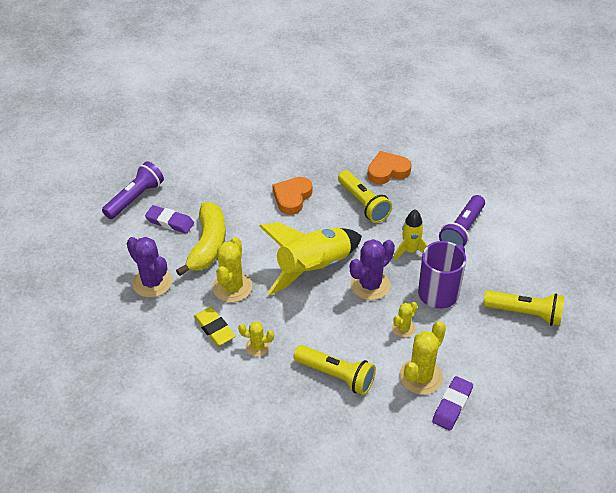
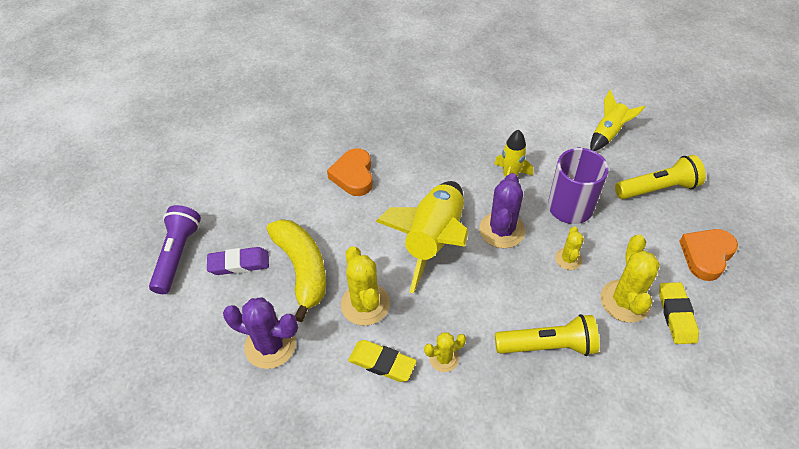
camera: 30 degrees left, 5 degrees up
yellow flashlight [338,170,392,223] -> none
orange heart [367,151,412,184] -> orange heart moved to [679,229,738,281]
purple eraser [432,376,473,431] -> yellow eraser [659,282,699,344]
purple flashlight [439,195,485,247] -> none
none -> yellow rocket [590,89,645,151]

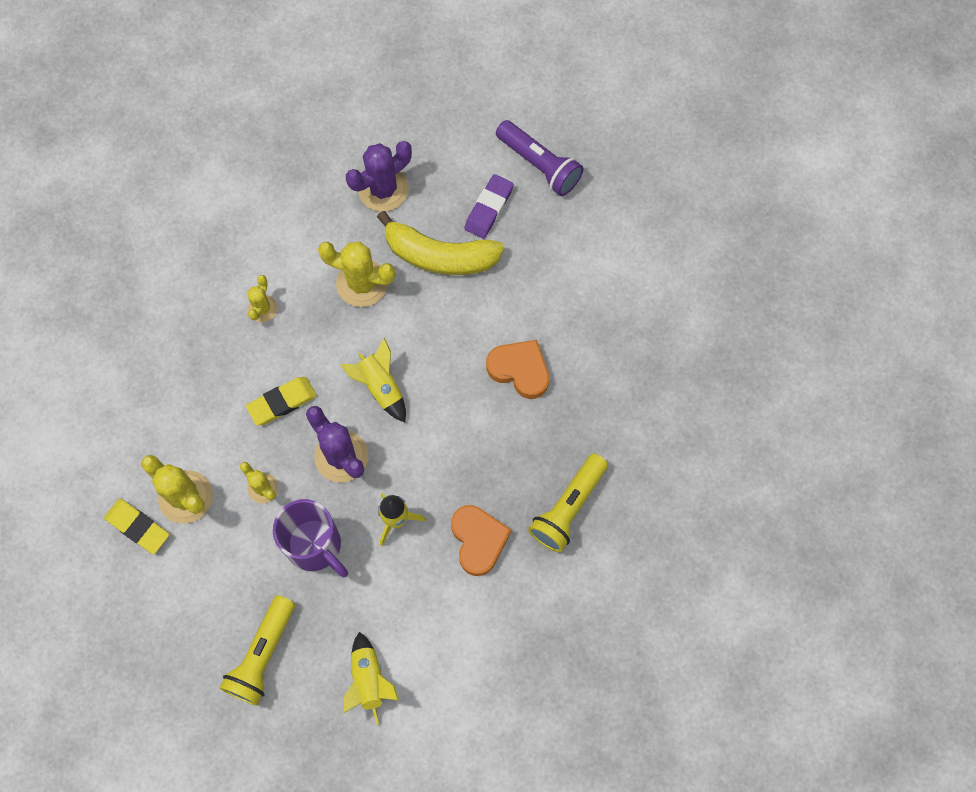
camera: 125 degrees right, 20 degrees up
yellow eraser [348,340,417,382] -> yellow eraser moved to [246,377,317,425]
yellow rocket [375,181,468,293] -> yellow rocket [340,338,406,422], size x0.53
yellow flashlight [495,314,599,356] -> yellow flashlight moved to [528,454,608,552]
orange heart [679,229,738,281] -> orange heart moved to [451,505,511,576]

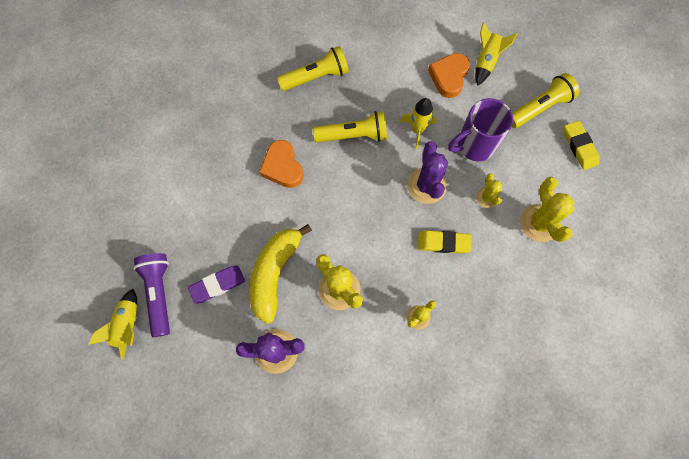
camera: 145 degrees left, 0 degrees up
yellow eraser [104,498,169,554] -> yellow eraser moved to [564,121,600,170]
purple mug [273,499,348,577] -> purple mug turned 105 degrees counterclockwise [448,98,513,161]
yellow rocket [340,338,406,422] -> yellow rocket moved to [88,289,138,360]
yellow banana [377,211,504,275] -> yellow banana turned 120 degrees counterclockwise [250,224,312,324]
orange heart [451,505,511,576] -> orange heart moved to [428,53,470,98]
none -> yellow flashlight [313,111,387,143]

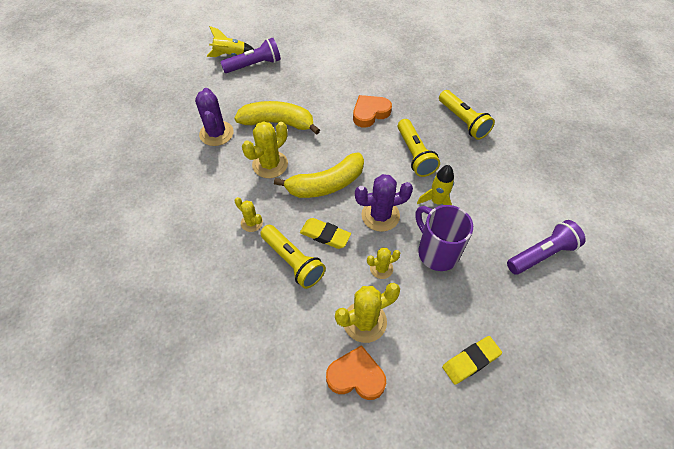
camera: 80 degrees right, 15 degrees down
purple eraser [188,265,245,304] -> none
yellow eraser [418,230,471,254] -> yellow eraser turned 60 degrees counterclockwise [300,218,351,249]
orange heart [428,53,470,98] -> orange heart moved to [326,345,386,400]
yellow rocket [475,22,518,86] -> purple flashlight [507,220,586,275]
yellow flashlight [512,73,580,128] -> yellow flashlight moved to [260,225,326,289]
none -> yellow banana [274,152,364,198]

